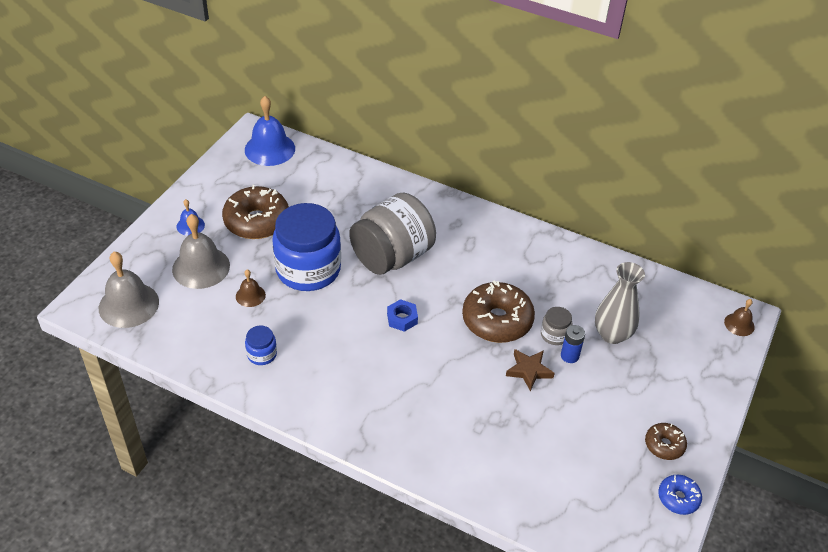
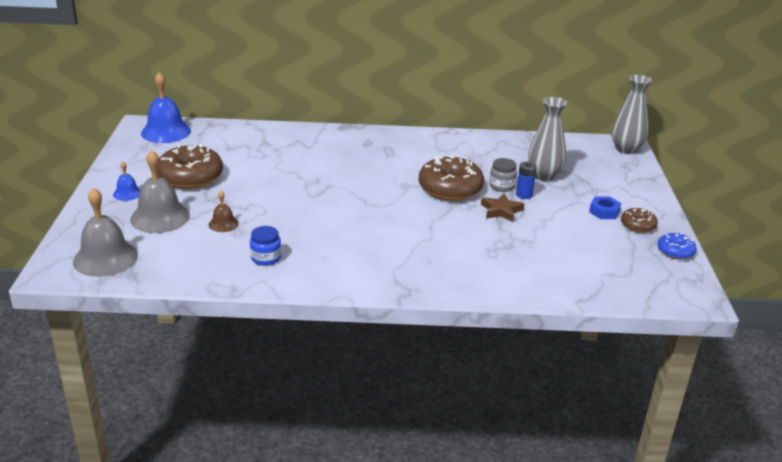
camera: 25 degrees left, 15 degrees down
blue jar [272,203,341,291] -> none
grey jar [349,193,436,275] -> none
blue nut [387,299,418,332] -> blue nut moved to [589,196,621,219]
brown bell [724,299,755,336] -> grey vase [611,75,652,154]

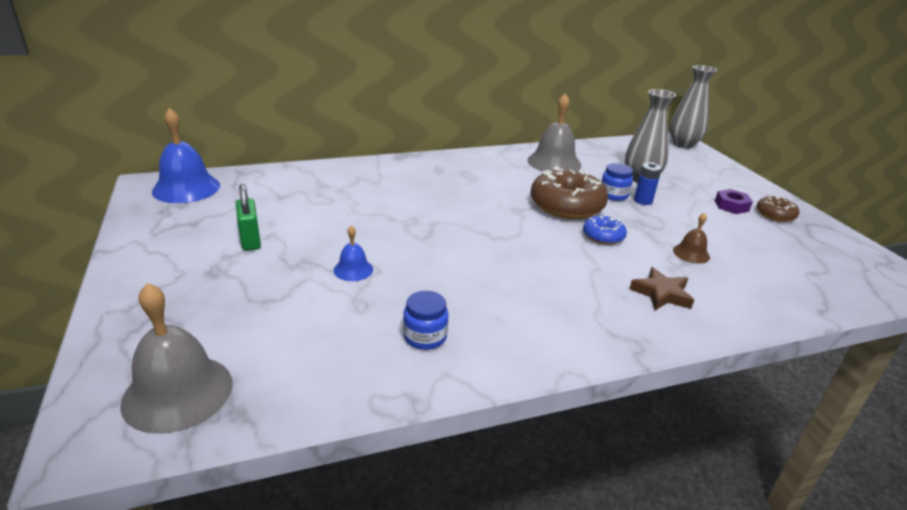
camera: 20 degrees left, 0 degrees up
blue bell [113,161,141,201] -> blue bell moved to [333,225,373,281]
grey bell [130,150,190,233] -> grey bell moved to [527,94,581,172]
brown donut [157,144,223,189] -> green padlock [236,184,261,251]
brown bell [209,191,239,232] -> brown bell moved to [673,213,710,264]
brown star [481,193,524,222] -> brown star moved to [630,267,694,310]
grey jar [489,158,517,192] -> blue jar [601,163,633,201]
blue nut [589,196,621,219] -> purple nut [715,189,753,214]
blue donut [658,233,697,260] -> blue donut moved to [583,214,627,245]

